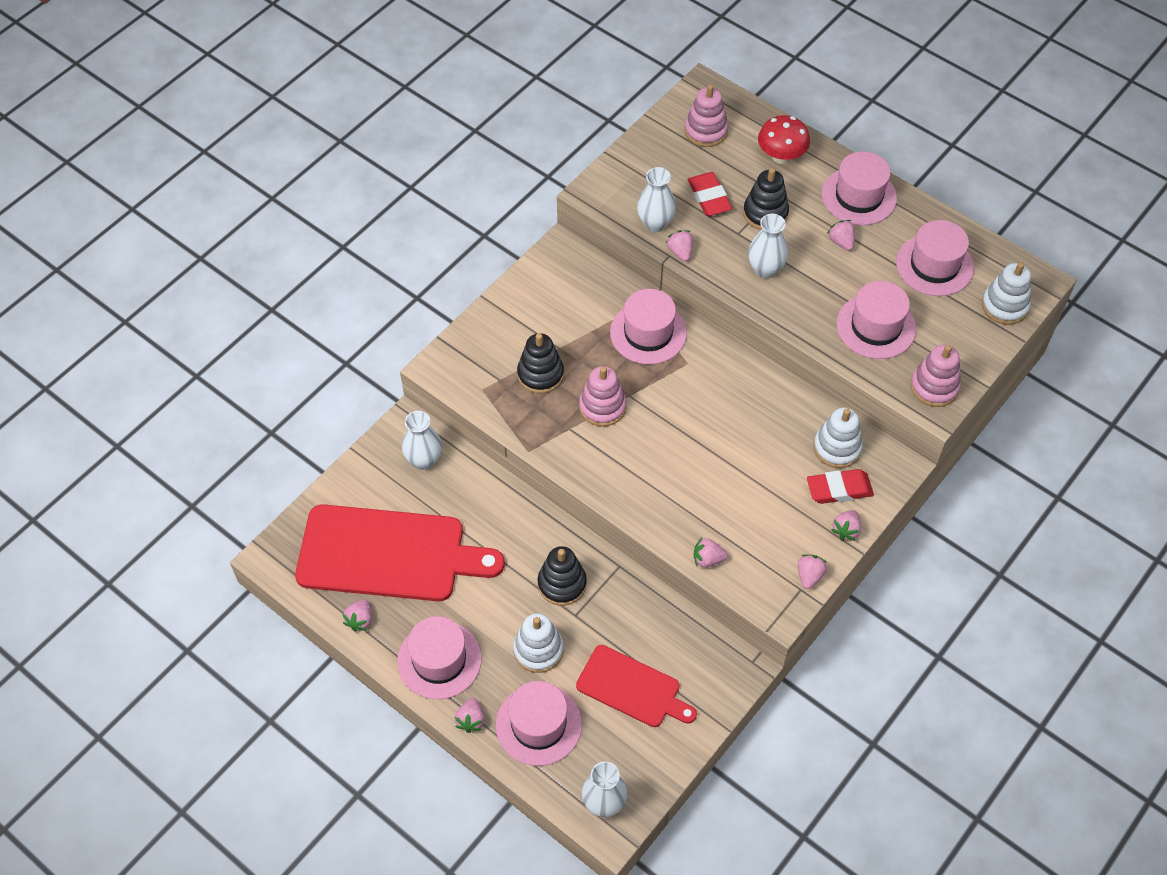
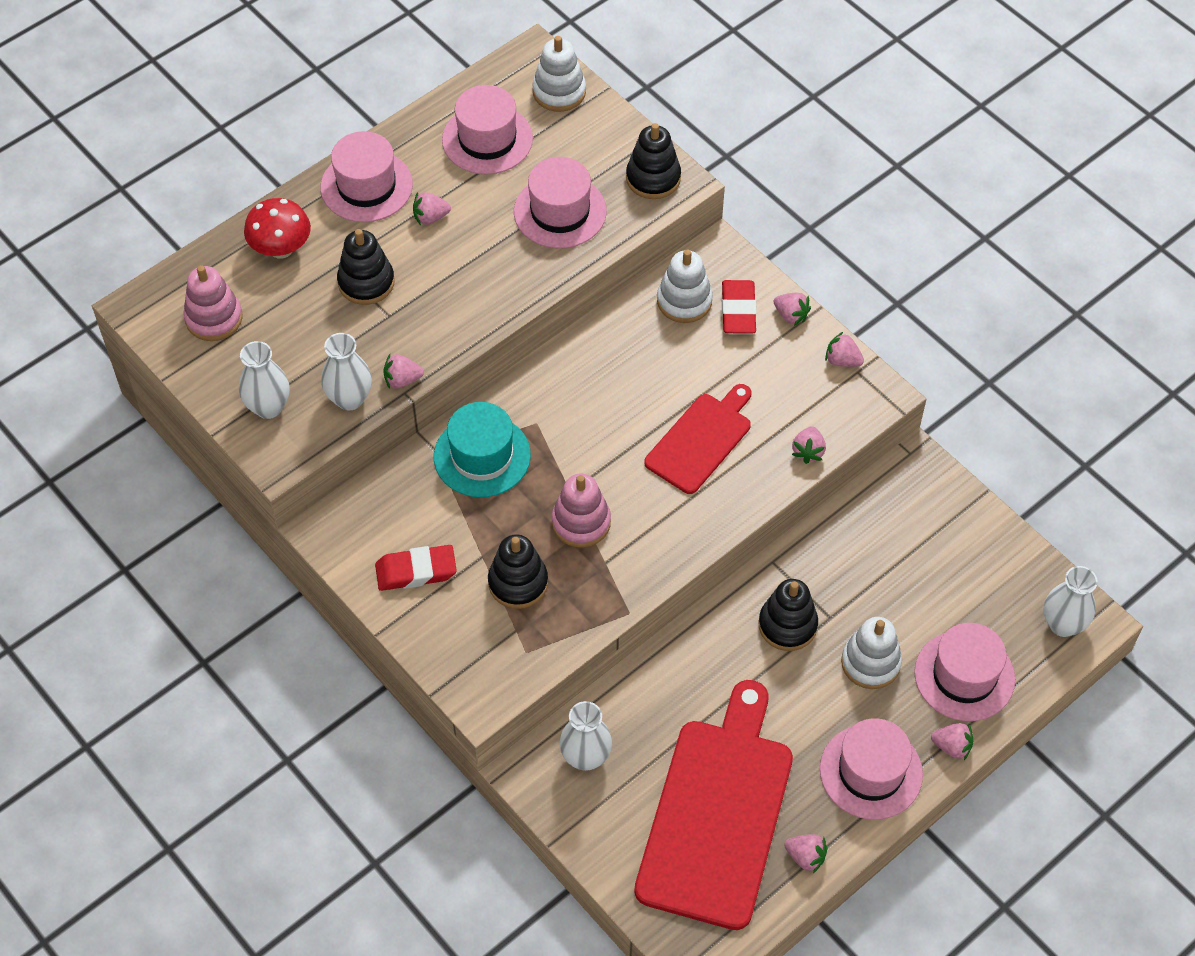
camera: 80 degrees left, 0 degrees up
red cutting board [576,645,697,727] -> red cutting board moved to [644,384,751,494]
pink hat [610,289,687,364] -> turquoise hat [434,402,531,497]
red eraser [687,172,732,216] -> red eraser moved to [375,545,457,591]
white vase [748,214,788,278] -> white vase moved to [239,341,290,419]
pink stacking toy [910,345,961,407] -> black stacking toy [626,123,681,199]

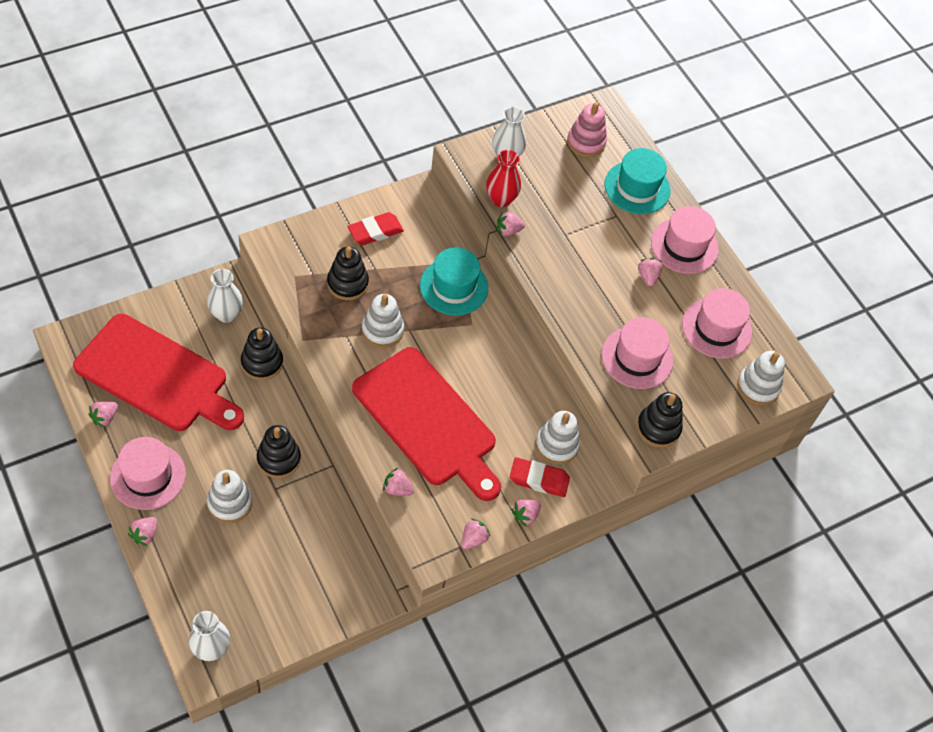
camera: 95 degrees right, 0 degrees up
red mushroom [244,198,311,259] -> turquoise hat [605,148,671,214]
white vase [321,333,372,410] -> red vase [486,150,521,207]
black stacking toy [337,229,395,305] -> black stacking toy moved to [241,328,283,380]
red eraser [375,545,457,591] -> red eraser turned 60 degrees clockwise [347,212,404,245]
pink strawberry [384,354,424,389] -> pink strawberry turned 105 degrees counterclockwise [497,211,525,236]
pink stacking toy [552,474,611,548] -> white stacking toy [362,294,404,348]
red cutting board [644,384,751,494] -> red cutting board [352,347,501,501], size x1.76
pink hat [914,623,1015,721] -> none

